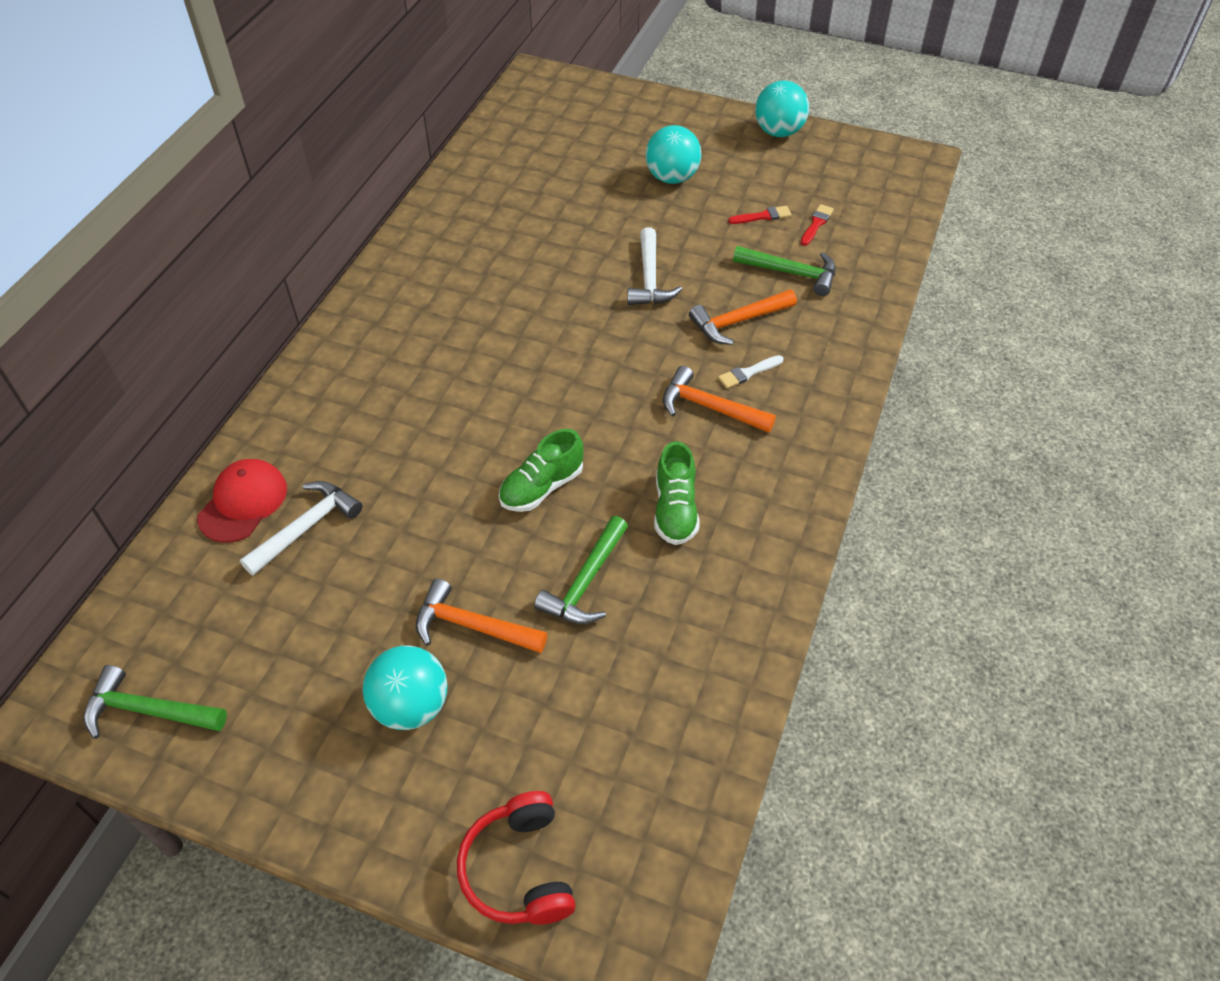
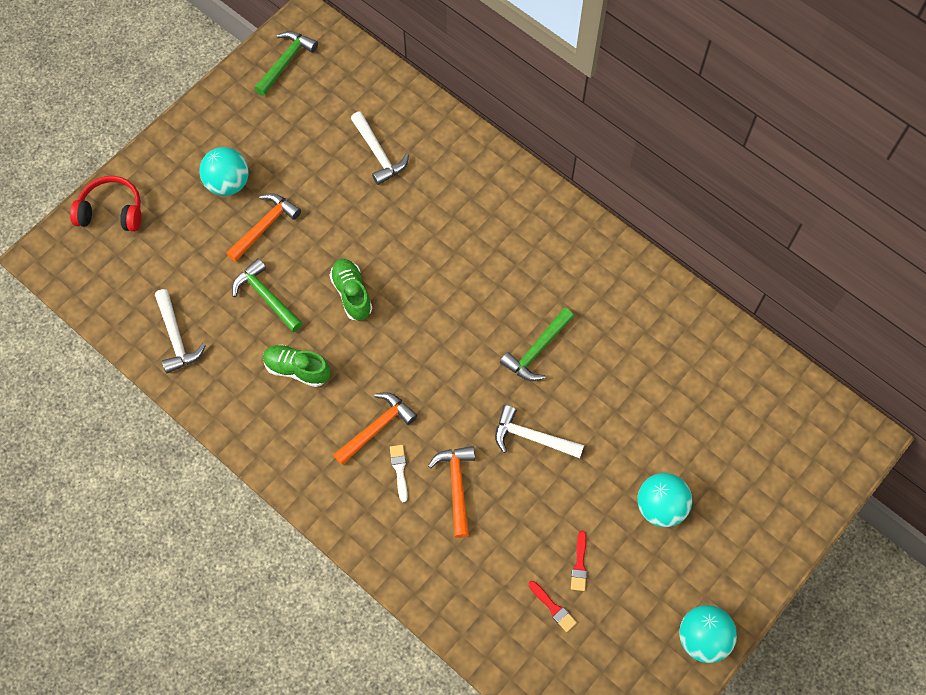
camera: 110 degrees right, 15 degrees up
red cap [197,459,287,543] -> none
green hammer [733,246,836,296] -> green hammer moved to [500,308,574,381]
none -> white hammer [155,289,206,373]

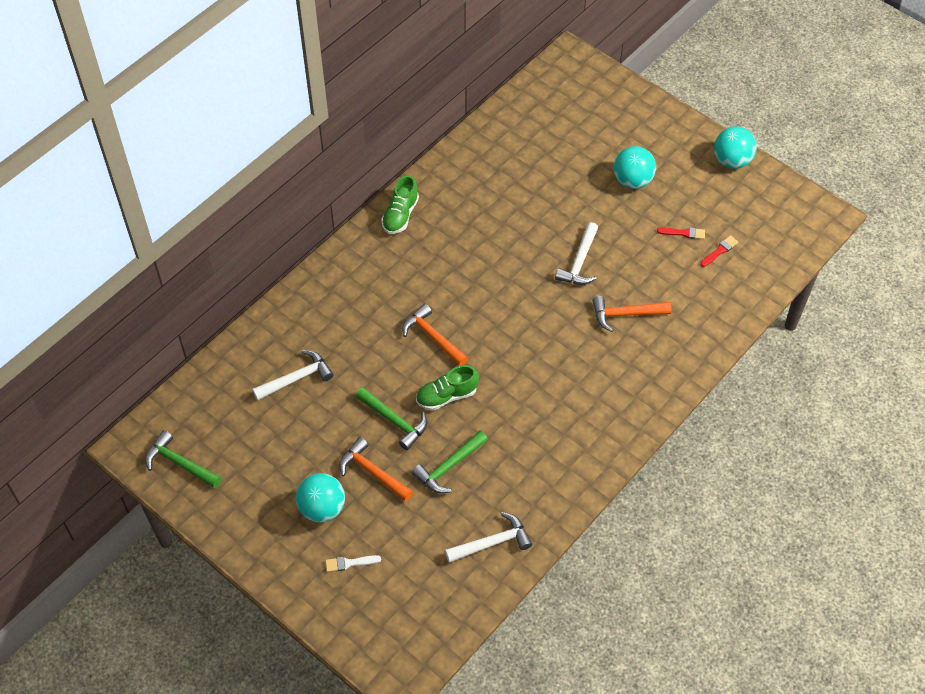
camera: 90 degrees left, 10 degrees down
red headphones [70,176,141,232] -> none
green shoe [263,345,331,387] -> green shoe moved to [381,175,419,234]
orange hammer [333,392,417,465] -> orange hammer moved to [402,304,468,366]
white brush [390,445,407,502] -> white brush moved to [325,555,381,572]
green hammer [500,308,574,381] -> green hammer moved to [356,387,427,450]

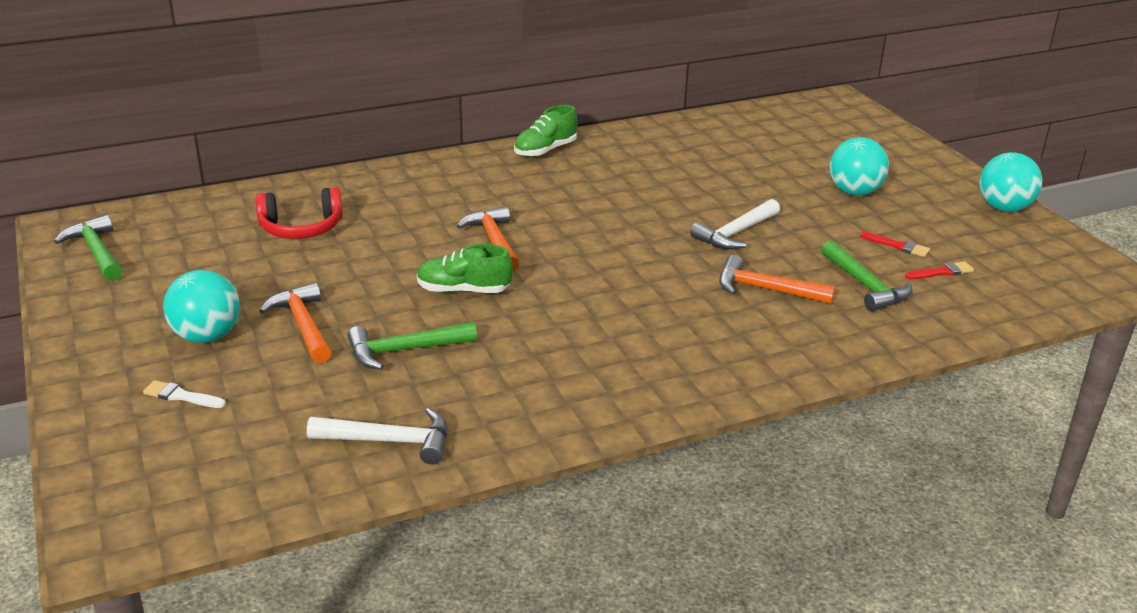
camera: 25 degrees right, 25 degrees down
white hammer [252,350,334,400] -> red headphones [255,187,343,239]
green hammer [356,387,427,450] -> green hammer moved to [821,240,912,311]

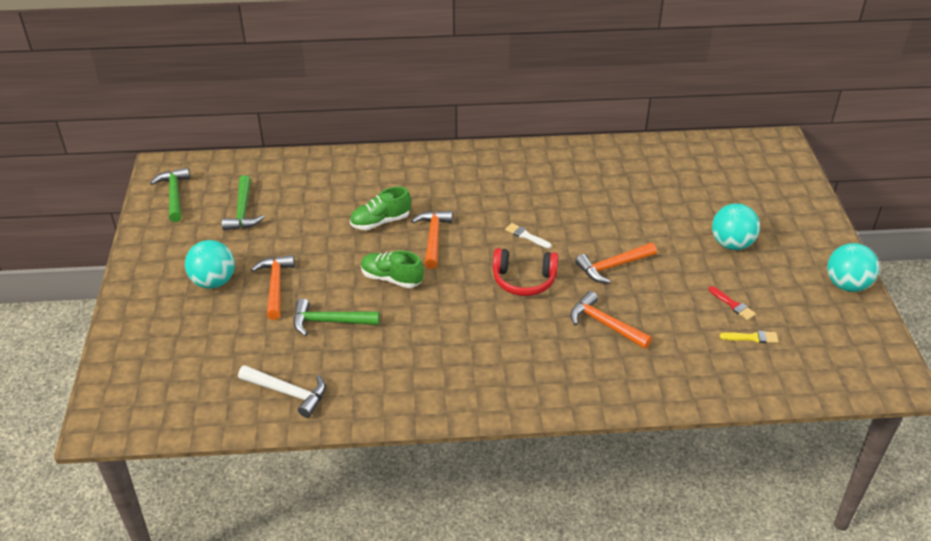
camera: 20 degrees right, 10 degrees up
white brush [143,380,226,408] -> white brush moved to [505,223,552,248]
red headphones [255,187,343,239] -> red headphones moved to [493,248,558,296]
green shoe [514,105,577,157] -> green shoe moved to [350,187,411,230]
white hammer [690,199,780,250] -> orange hammer [575,243,657,283]
green hammer [821,240,912,311] -> green hammer moved to [222,175,264,231]
red brush [905,261,974,280] -> yellow brush [720,331,778,343]

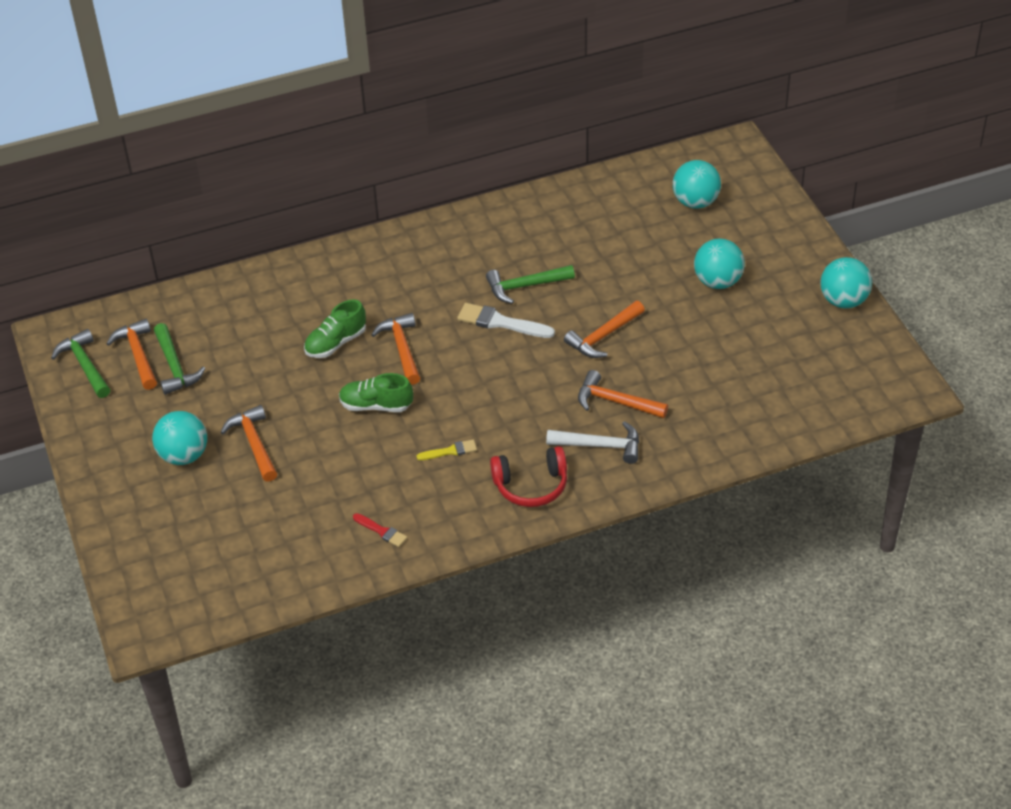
camera: 15 degrees left, 5 degrees up
white hammer [238,365,326,418] -> white hammer moved to [546,421,639,464]
green hammer [293,298,380,336] -> green hammer moved to [486,265,575,304]
red headphones [493,248,558,296] -> red headphones moved to [490,446,567,507]
white brush [505,223,552,248] -> white brush [457,303,555,338], size x1.74
red brush [709,286,756,320] -> red brush moved to [353,513,407,547]
yellow brush [720,331,778,343] -> yellow brush moved to [417,439,477,460]
none -> orange hammer [106,319,157,390]
none -> turquoise ball [673,160,721,209]

